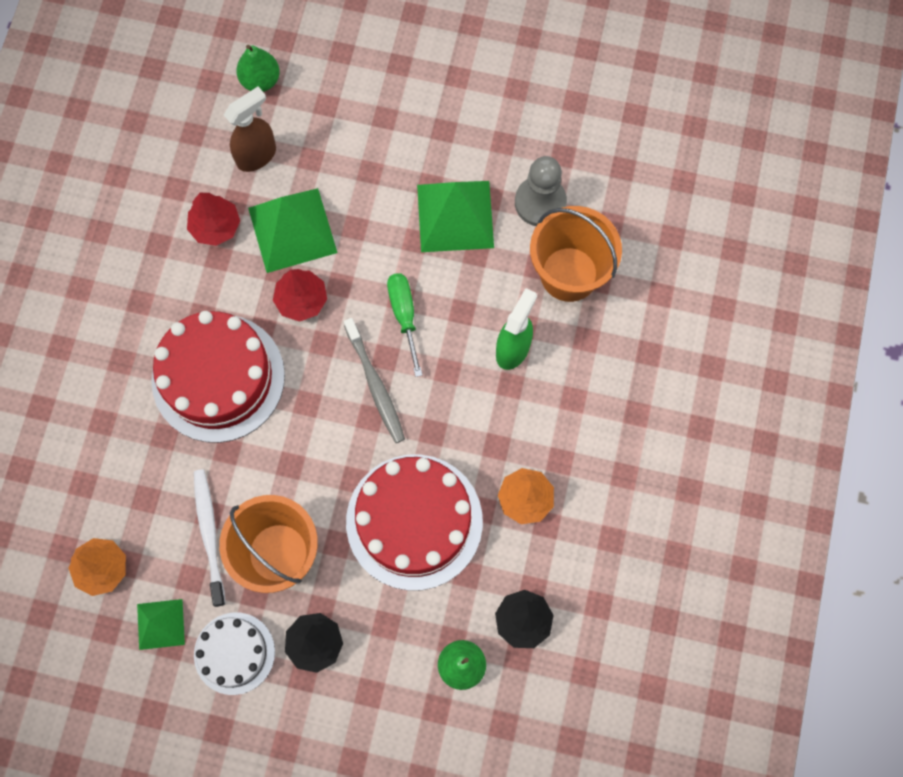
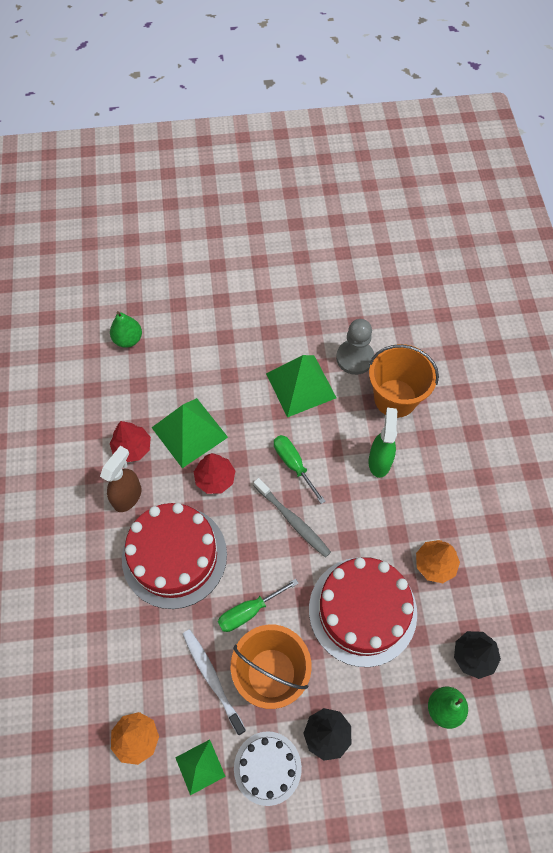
camera: 20 degrees left, 10 degrees down
brown spray bottle [224,87,276,172] -> brown spray bottle moved to [100,446,142,512]
none -> green screwdriver [218,579,299,632]

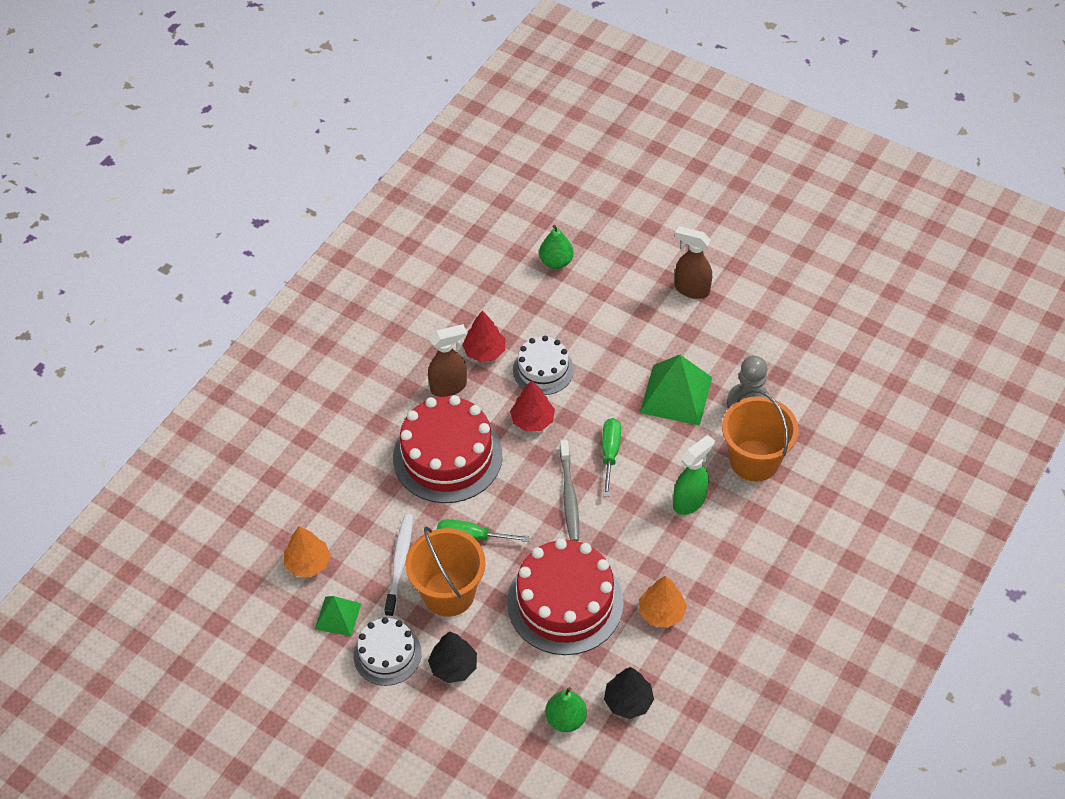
camera: 40 degrees right, 10 degrees down
green pyramid [152,398,228,468] -> white cake [513,336,574,395]
none -> brown spray bottle [675,226,712,299]

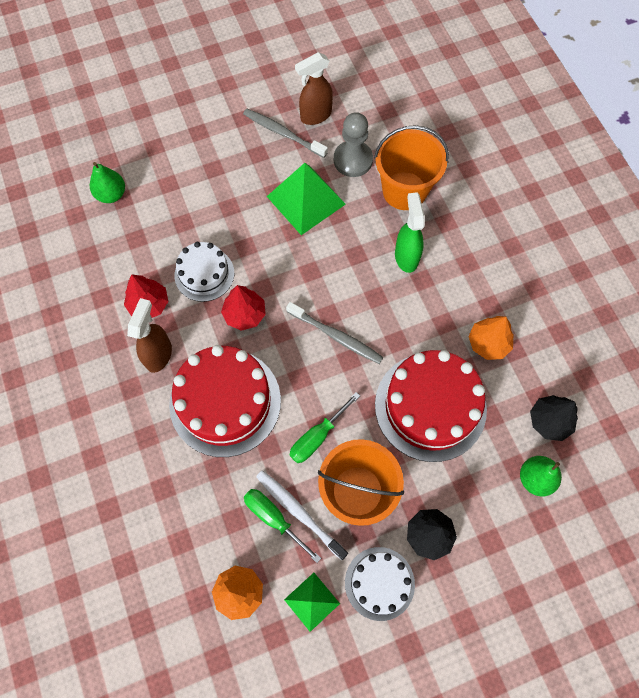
camera: 55 degrees left, 15 degrees up
green screwdriver [602,418,621,497] -> green screwdriver moved to [244,489,321,563]
brown spray bottle [675,226,712,299] -> brown spray bottle moved to [295,52,333,125]
none -> grey toothbrush [243,109,328,158]

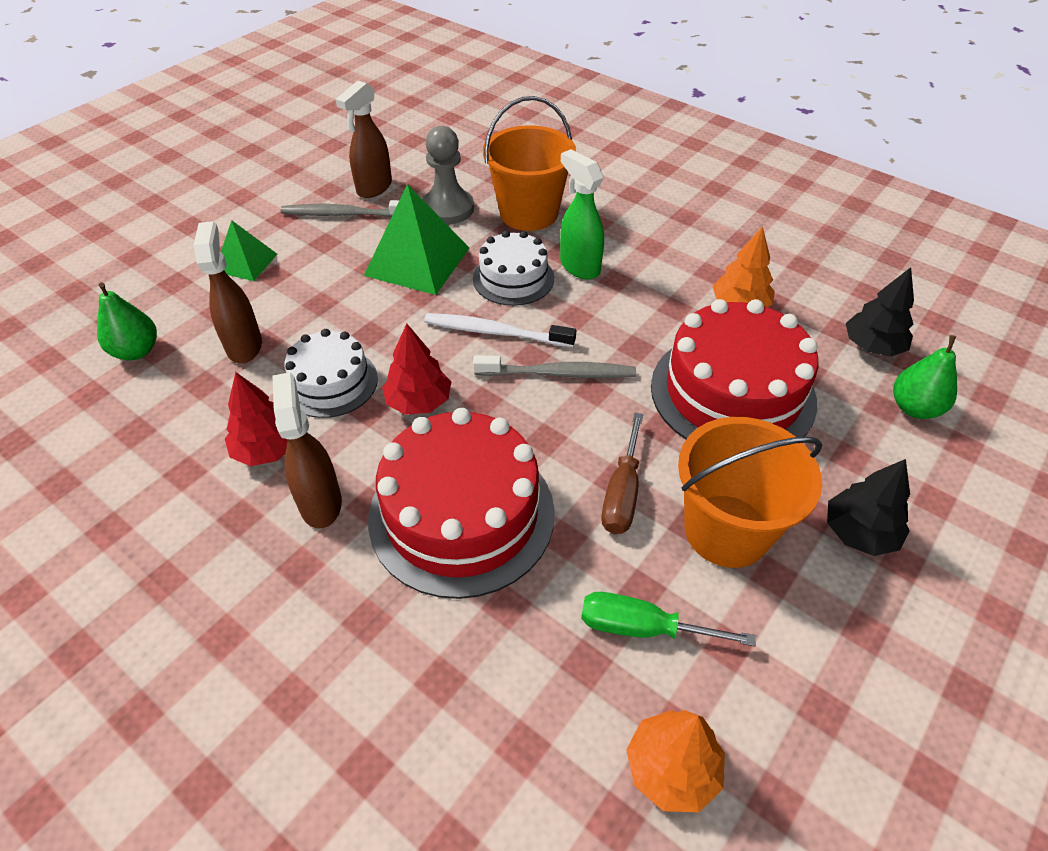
camera: 30 degrees left, 20 degrees down
white toothbrush [256,470,348,560] -> white toothbrush moved to [424,313,576,347]
green pyramid [284,573,340,632] -> green pyramid moved to [221,220,277,281]
green screwdriver [290,392,360,463] -> brown screwdriver [601,412,643,534]
white cake [345,547,415,621] -> white cake moved to [473,231,554,306]
none -> brown spray bottle [194,221,262,363]

